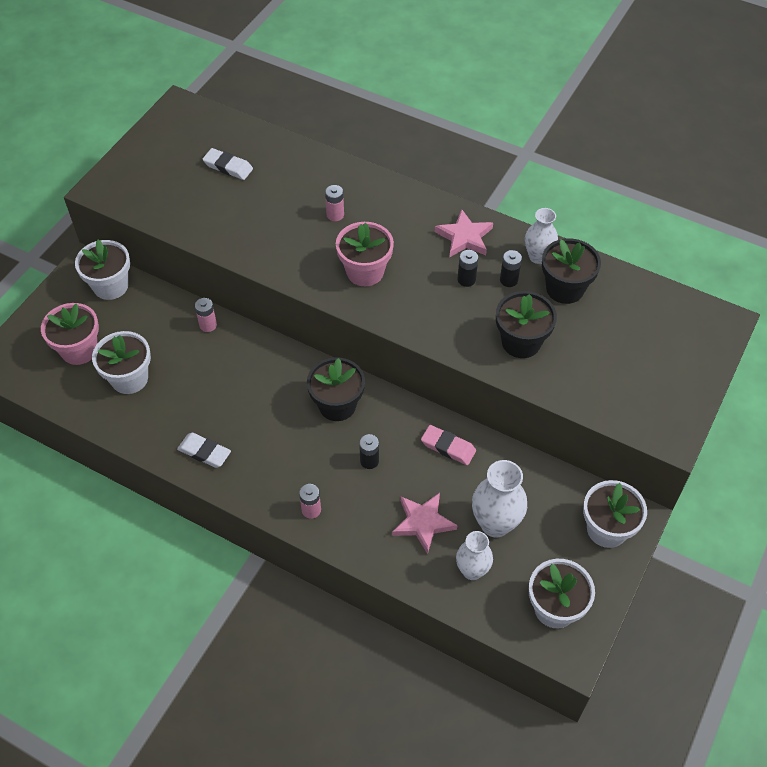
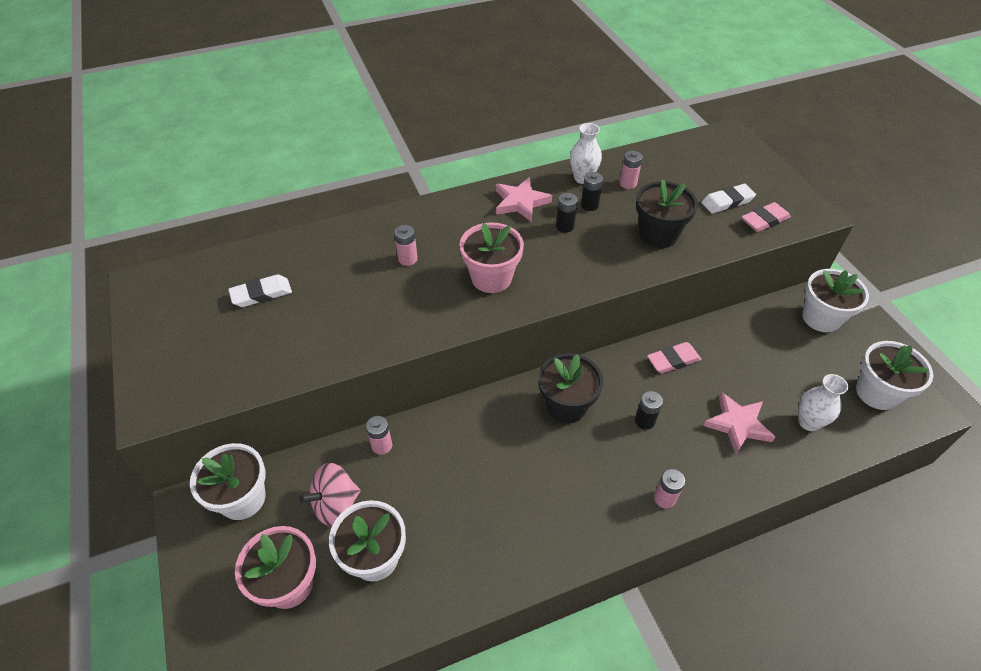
camera: 50 degrees left, 5 degrees down
white eraser [177,433,231,468] -> white eraser moved to [701,184,756,214]
white vase [472,460,527,538] -> none
black flower pot [542,238,601,304] -> pink battery [620,151,643,189]
none -> pink spinning top [299,463,361,527]
none -> pink eraser [741,202,791,232]

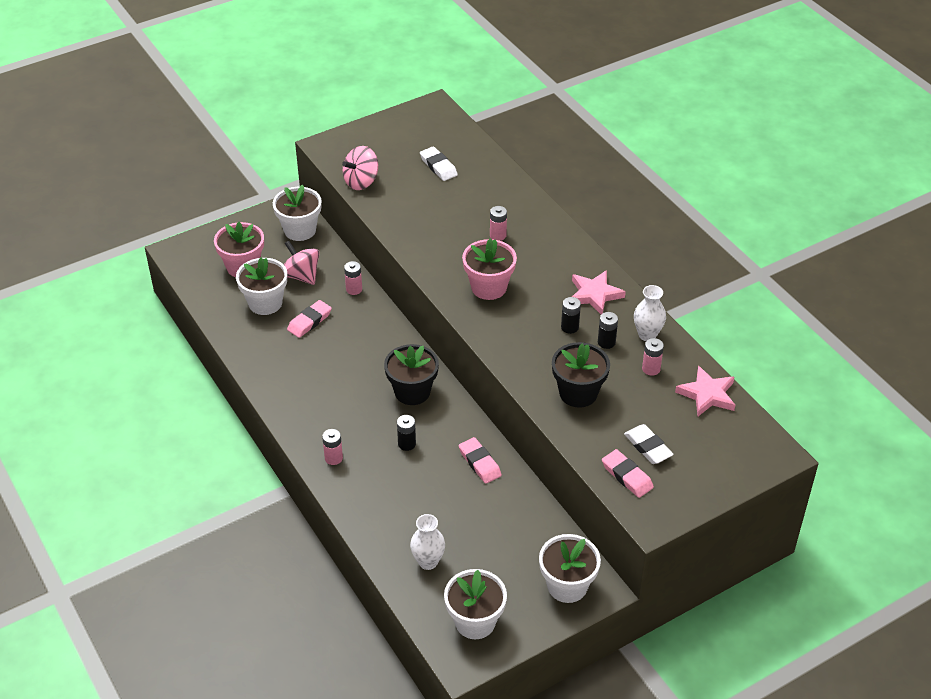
camera: 80 degrees right, 5 degrees down
pink star [703,392,775,454] -> pink star moved to [675,366,735,416]
none -> pink eraser [287,300,332,338]
none -> pink spinning top [342,146,378,190]

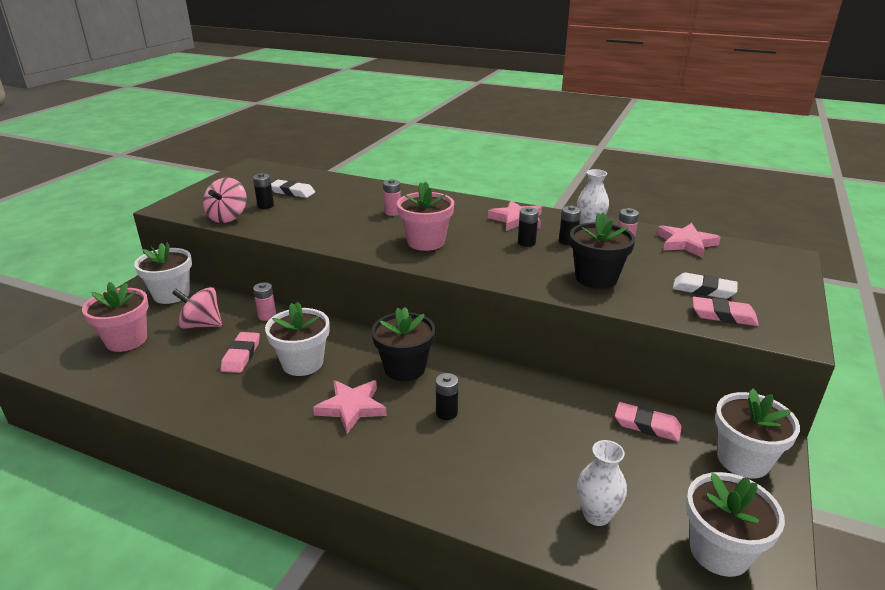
camera: 35 degrees left, 15 degrees down
white flower pot [236,258,287,315] -> white flower pot moved to [265,302,329,376]
pink battery [322,429,343,465] -> none
pink eraser [459,437,502,484] -> pink eraser moved to [615,402,682,441]
none -> black battery [253,173,274,209]
none -> pink star [313,380,387,434]

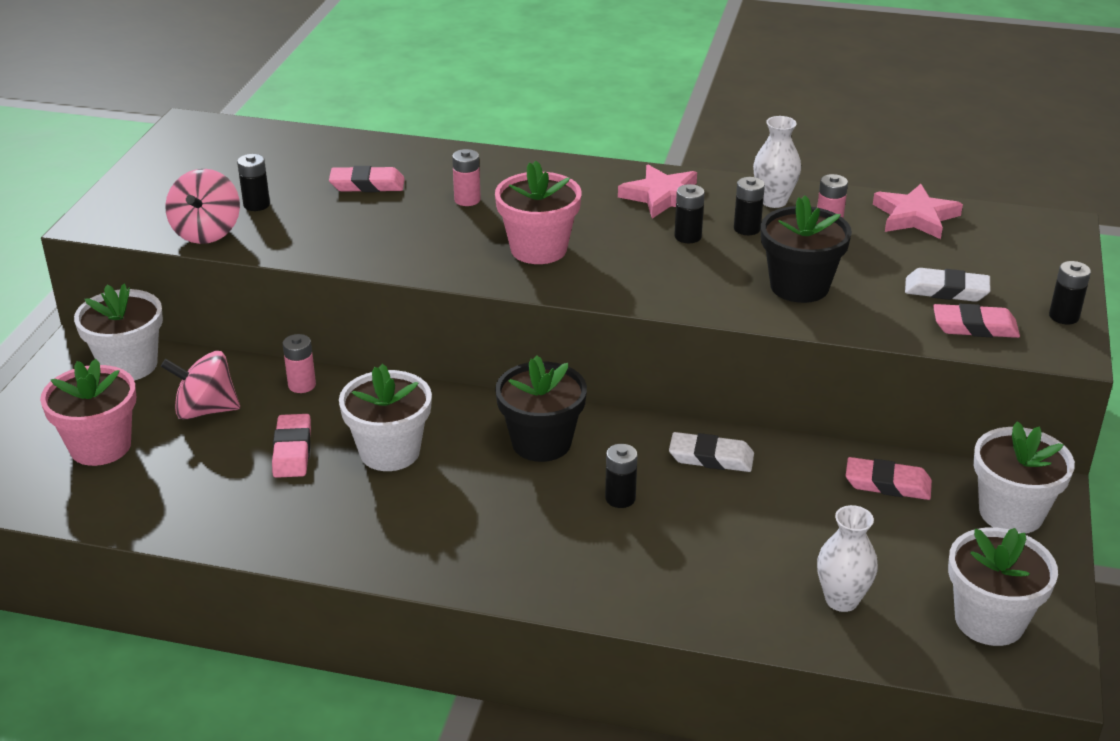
camera: 10 degrees left, 5 degrees up
white eraser [271,180,315,198] -> white eraser moved to [669,432,754,472]
pink star [313,380,387,434] -> none
none -> pink eraser [329,166,405,192]
none -> black battery [1049,261,1091,324]

